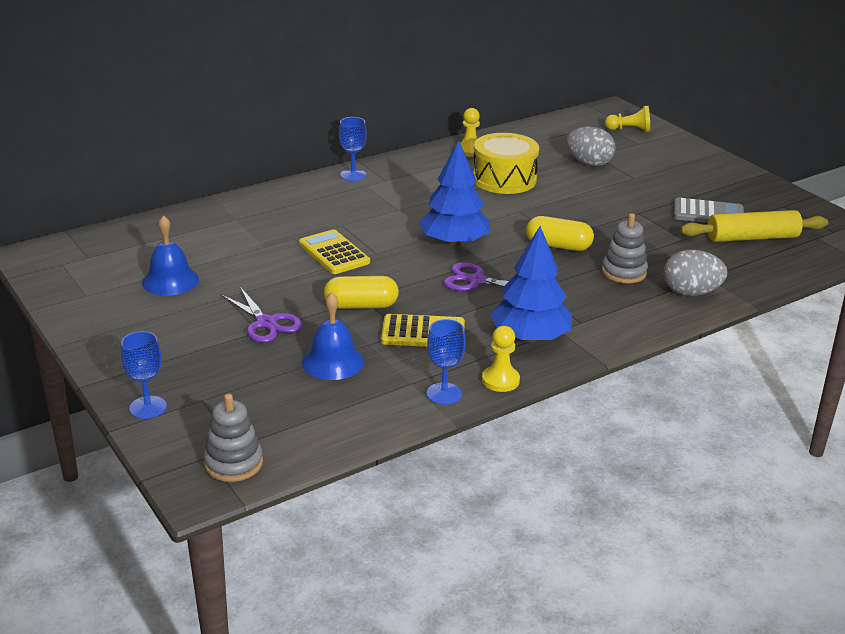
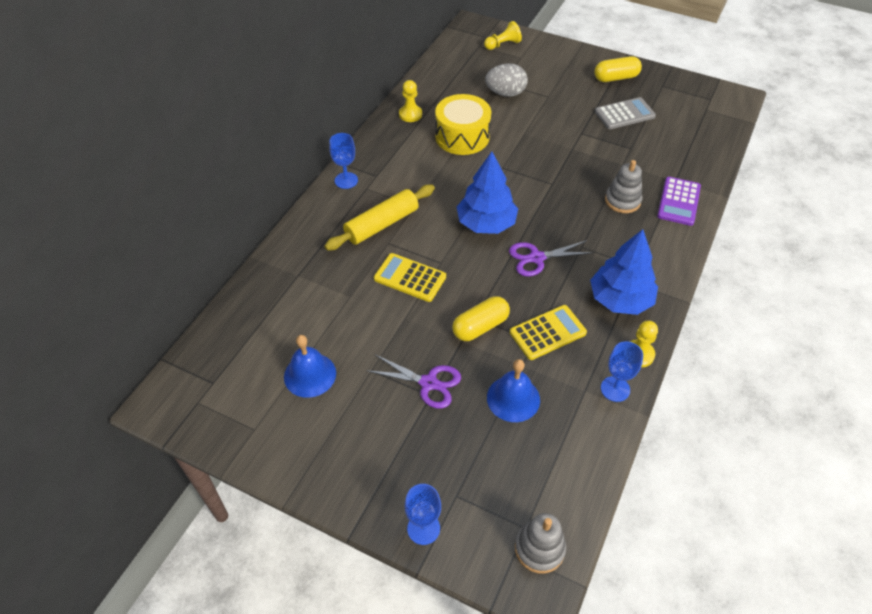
camera: 30 degrees left, 20 degrees up
yellow capsule [526,216,594,251] -> yellow capsule moved to [595,56,642,82]
grey egg [664,250,728,296] -> purple calculator [657,177,701,226]
yellow rolling pin [680,210,828,242] -> yellow rolling pin moved to [325,185,435,251]

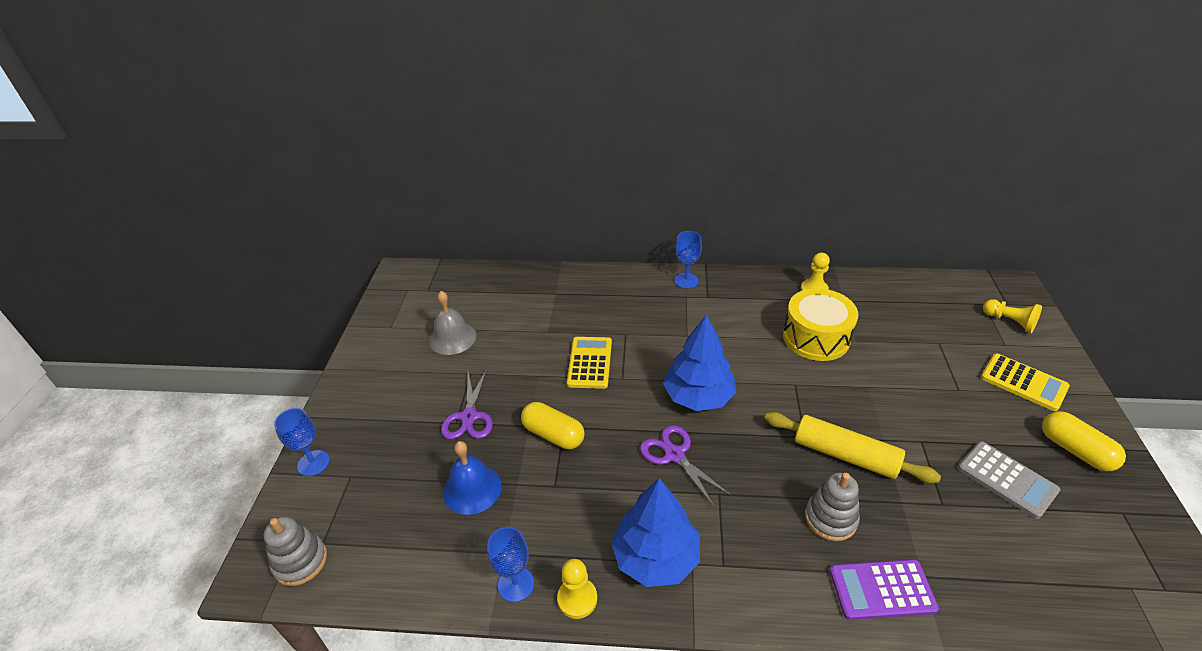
camera: 70 degrees right, 10 degrees down
blue bell [284,335,336,398] -> grey bell [429,291,476,355]
yellow rolling pin [325,185,435,251] -> yellow rolling pin moved to [765,412,941,483]
grey egg [485,63,528,97] -> none
yellow calculator [510,305,587,360] -> yellow calculator moved to [981,354,1070,411]

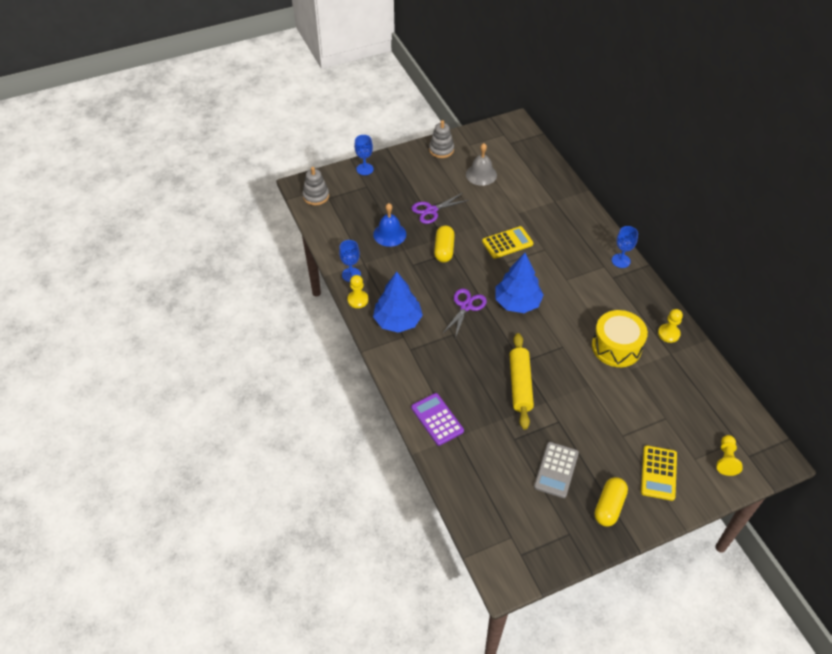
camera: 60 degrees right, 10 degrees up
grey stacking toy [805,473,860,541] -> grey stacking toy moved to [429,120,454,158]

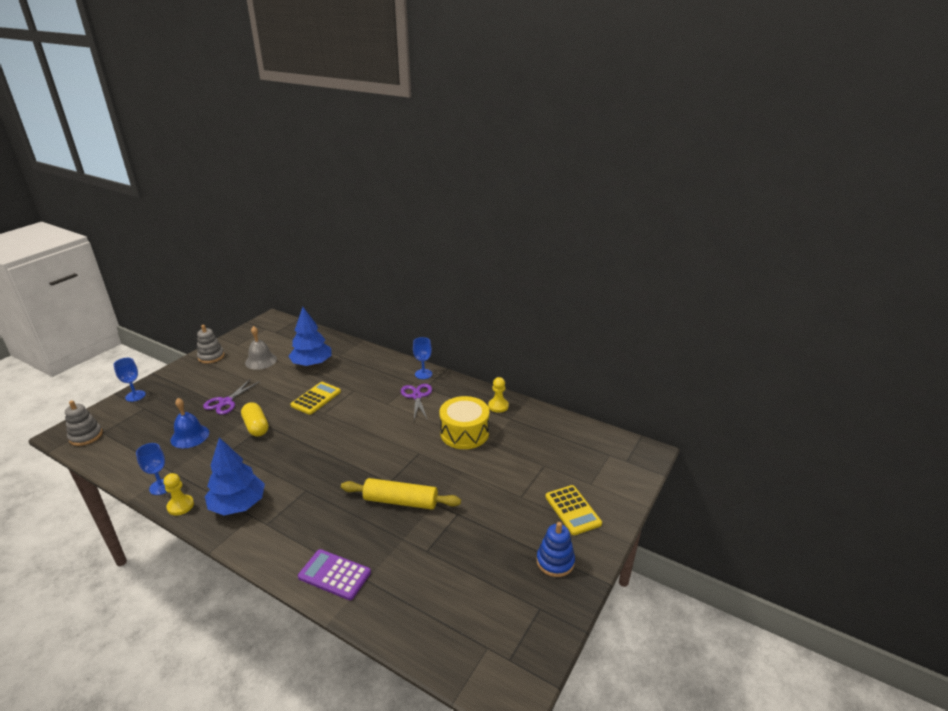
camera: 35 degrees left, 20 degrees down
purple scissors [442,289,487,338] -> purple scissors moved to [401,384,432,420]
blue tree [495,253,544,313] -> blue tree moved to [288,307,332,366]
yellow rolling pin [510,333,534,430] -> yellow rolling pin turned 45 degrees counterclockwise [341,478,461,510]
grey calculator [534,442,579,498] -> none
yellow capsule [594,477,628,527] -> blue stacking toy [536,522,575,577]
yellow pawn [717,435,743,476] -> none

